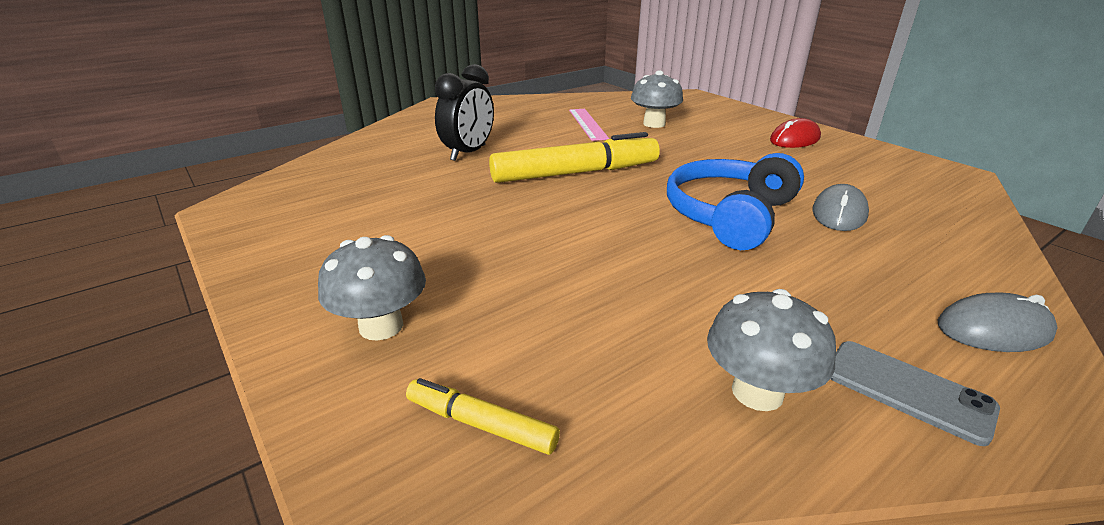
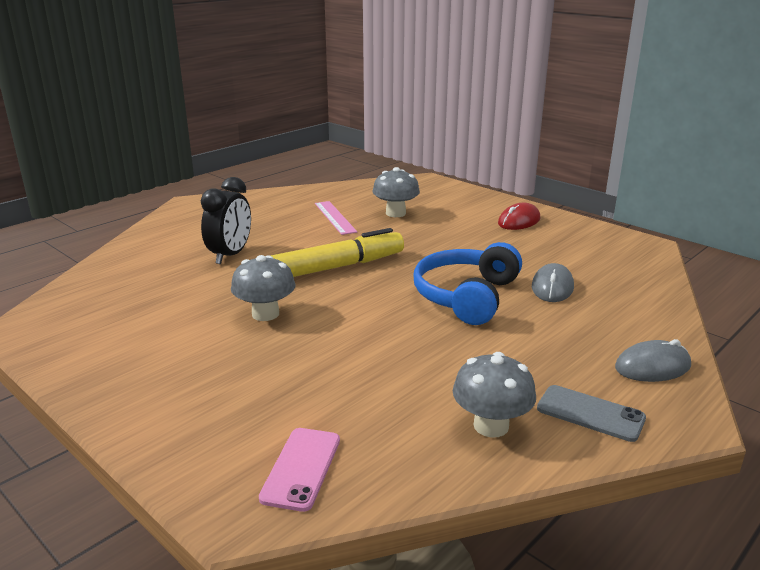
camera: 10 degrees left, 5 degrees down
grey mushroom [318,235,426,341] -> grey mushroom moved to [231,255,296,321]
yellow marker [406,378,560,455] -> pink phone [259,428,340,512]

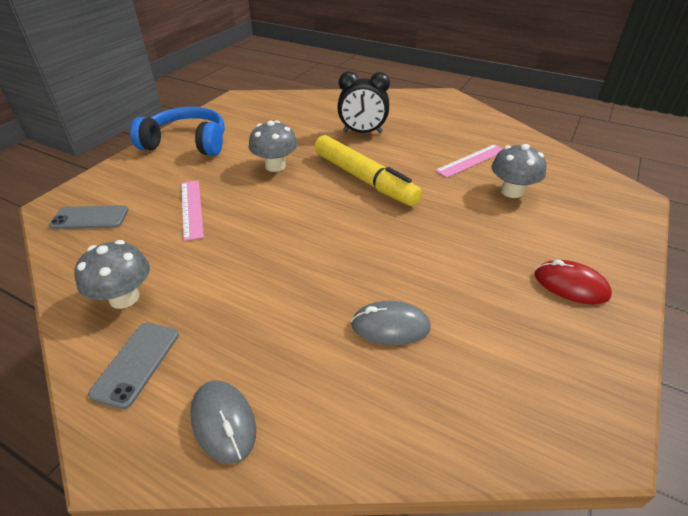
camera: 75 degrees right, 15 degrees up
pink phone [259,428,340,512] -> grey phone [49,205,129,229]
blue headphones [413,242,522,325] -> blue headphones moved to [130,107,225,156]
none -> pink ruler [181,180,204,241]

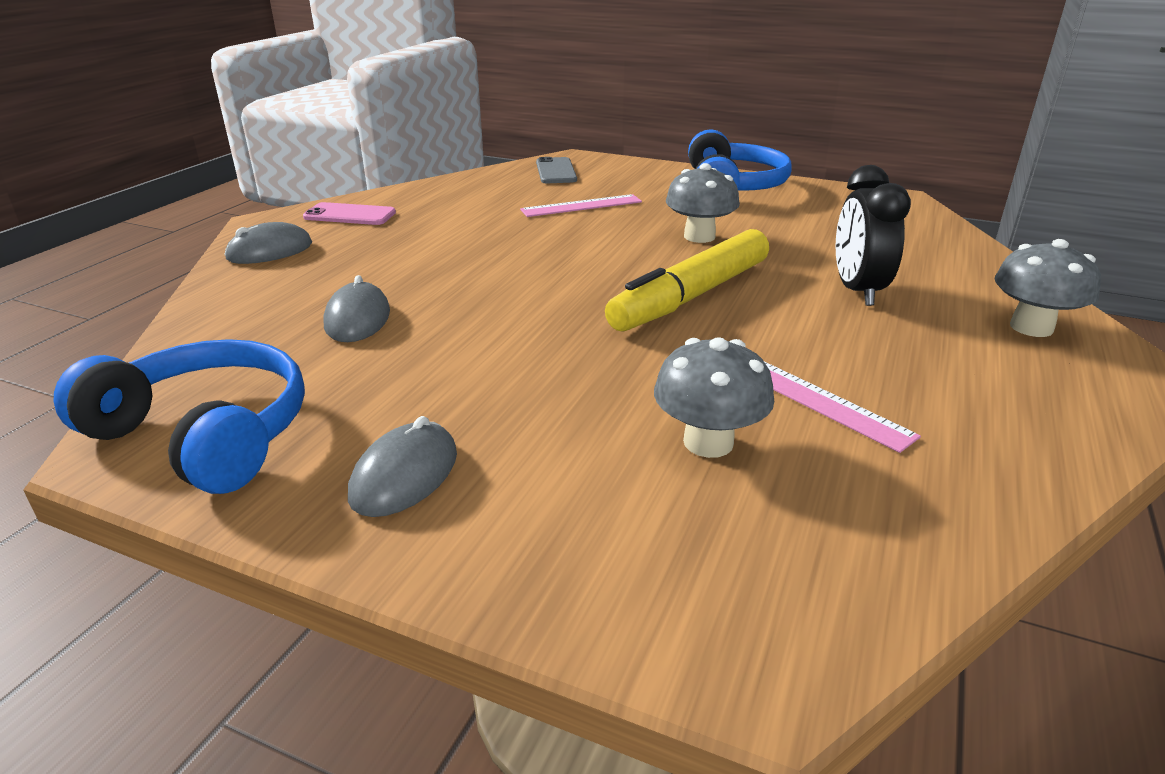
camera: 85 degrees right, 10 degrees down
grey mushroom [74,240,150,309] -> grey mushroom moved to [994,239,1101,337]
grey phone [88,322,179,409] -> pink phone [303,202,396,225]
red mouse [535,260,612,305] -> grey mouse [348,416,457,517]
none -> blue headphones [53,339,305,494]

